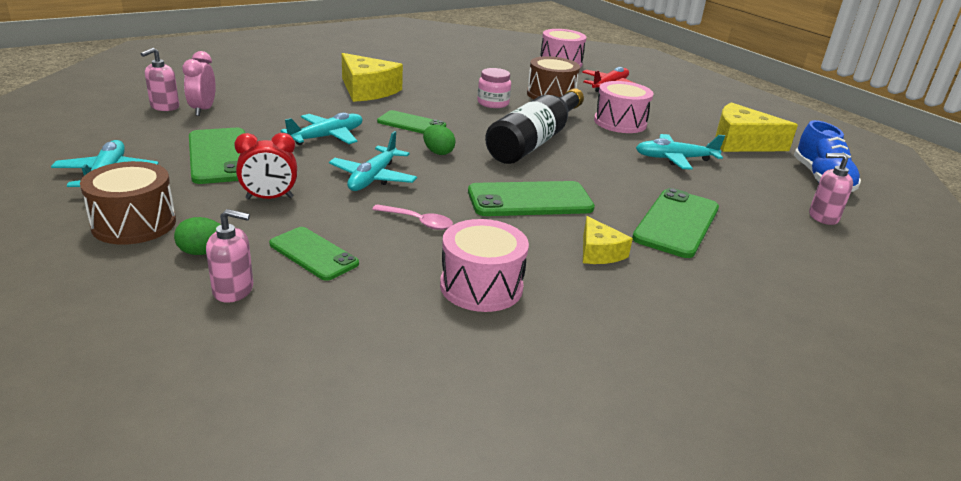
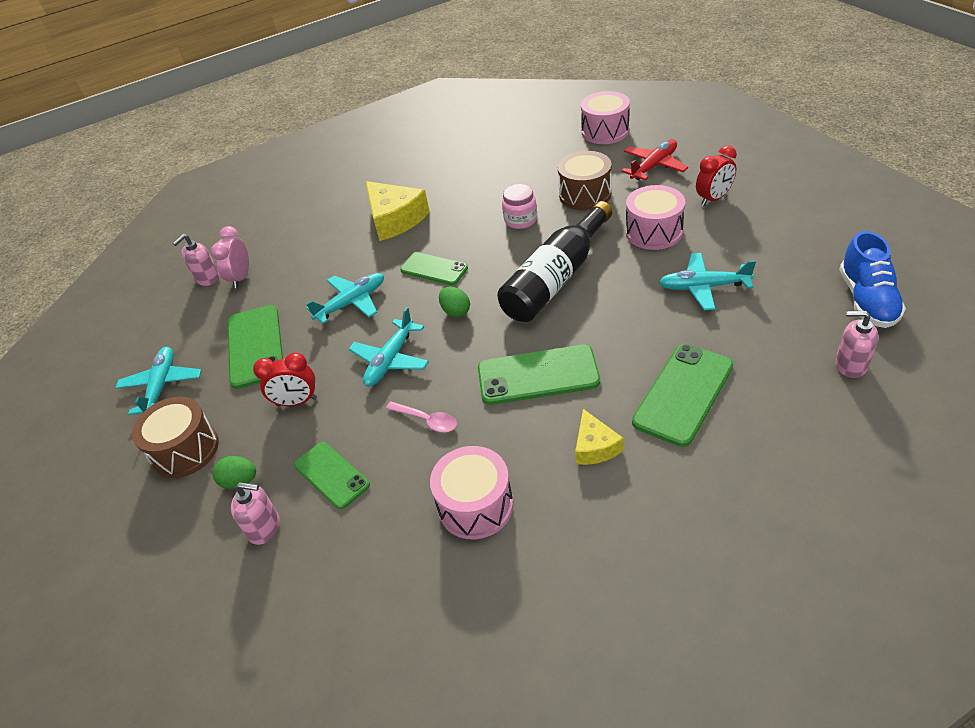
camera: 15 degrees right, 15 degrees up
yellow cheese [715,102,798,152] -> none
none -> red clock [696,145,737,206]

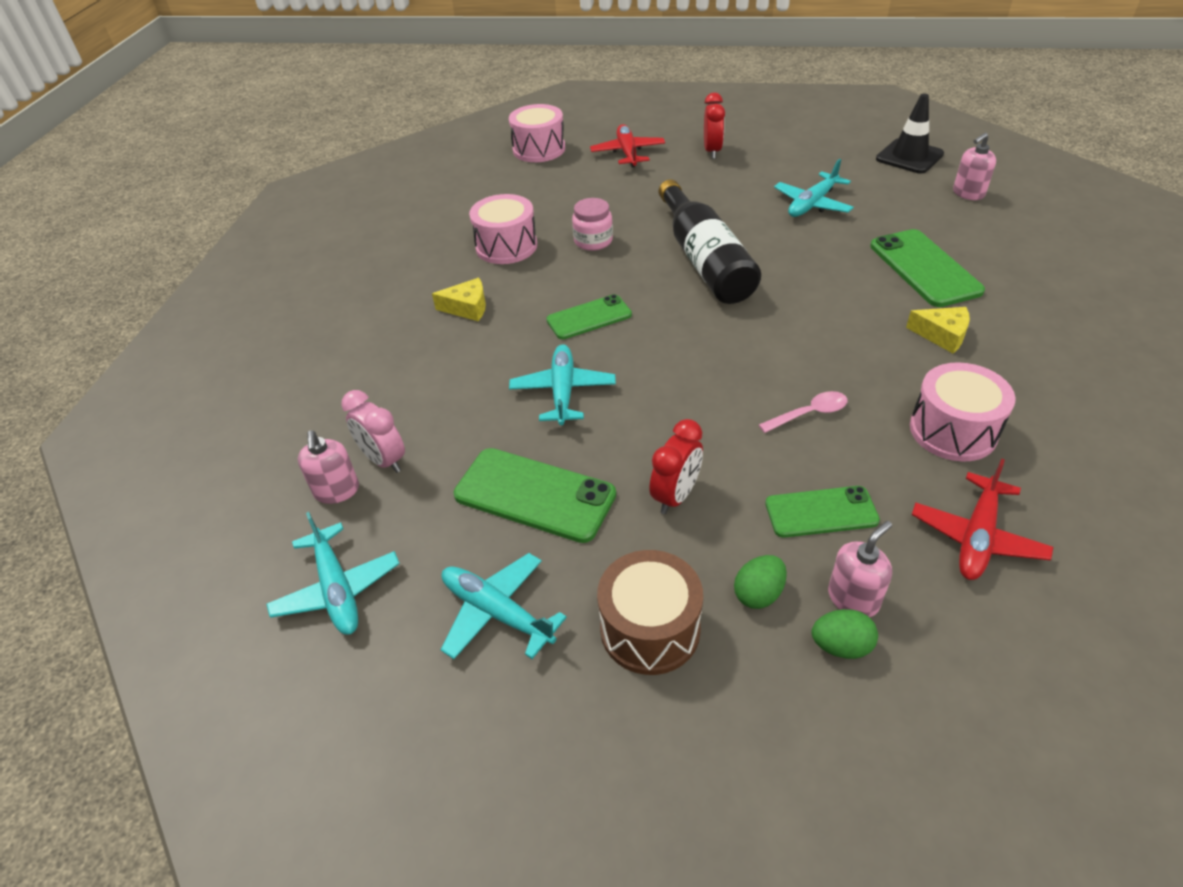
camera: 55 degrees left, 0 degrees up
turquoise plane [349,307,429,387] -> turquoise plane moved to [266,512,400,635]
yellow cheese [365,181,430,241] -> yellow cheese [432,278,486,321], size x0.56
green egg [439,287,470,317] -> green egg moved to [812,609,878,659]
green phone [478,344,600,405] -> none
brown drum [558,151,612,210] -> none
pink drum [626,185,685,250] -> pink drum moved to [469,194,537,264]
blue shoe [839,231,906,328] -> black traffic cone [876,93,944,173]
none -> red plane [912,459,1053,580]

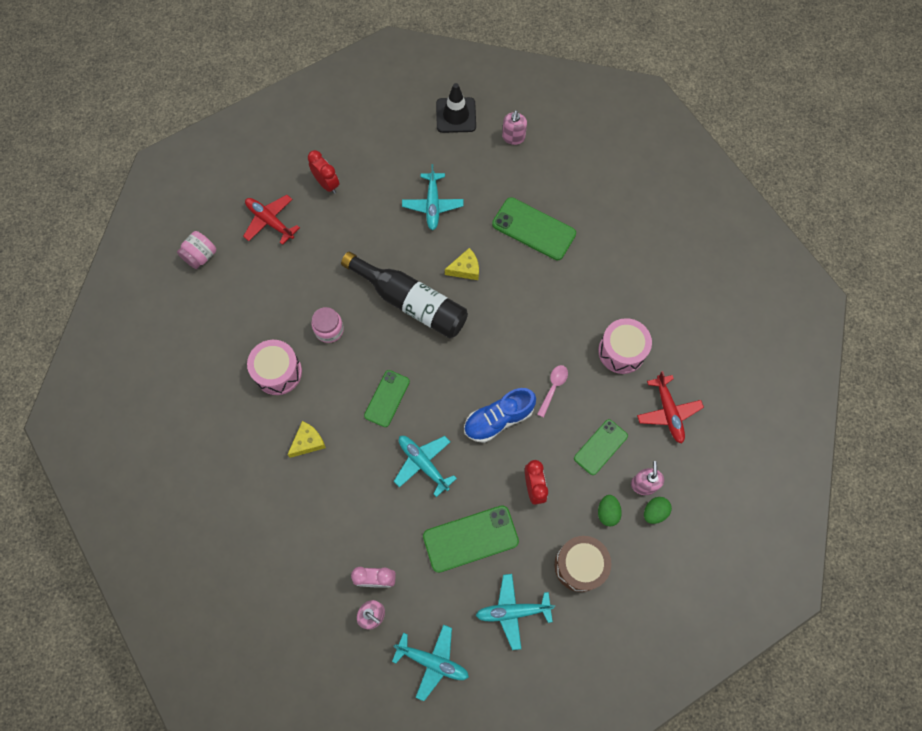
camera: 45 degrees left, 25 degrees up
pink drum [509,104,565,162] -> pink jar [177,231,216,269]
yellow cheese [906,307,970,354] -> yellow cheese moved to [445,248,479,280]
none -> blue shoe [464,388,536,443]

